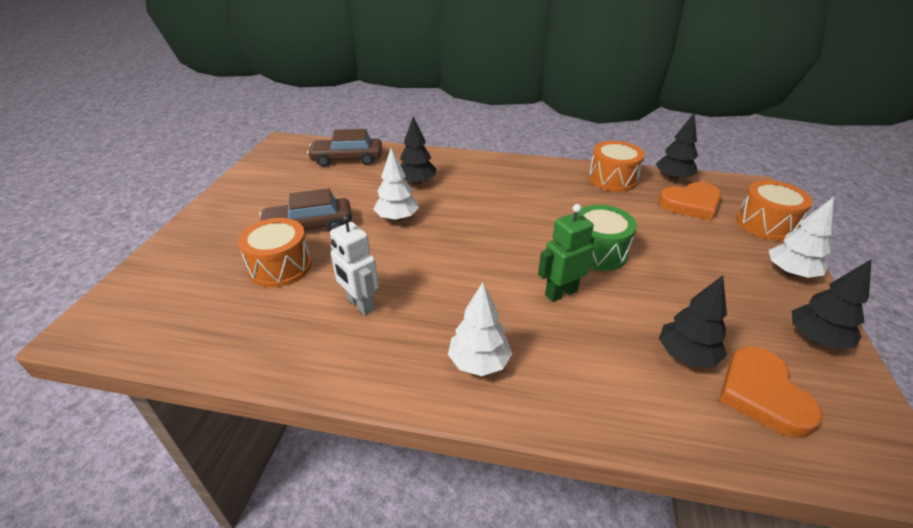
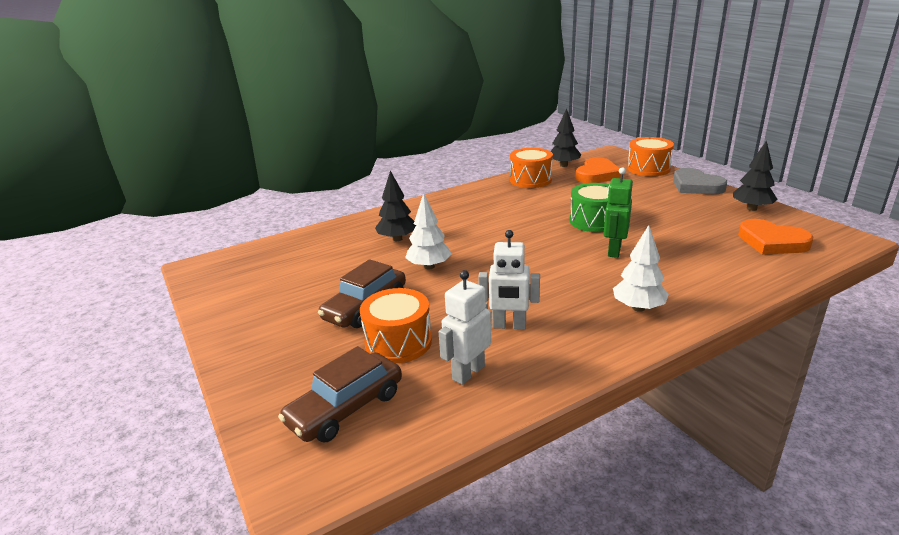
camera: 40 degrees left, 10 degrees down
brown car [307,129,382,167] -> brown car moved to [278,346,402,442]
black tree [659,275,727,367] -> none
white tree [769,197,834,278] -> grey heart [673,168,727,194]
none -> white robot [439,270,491,385]

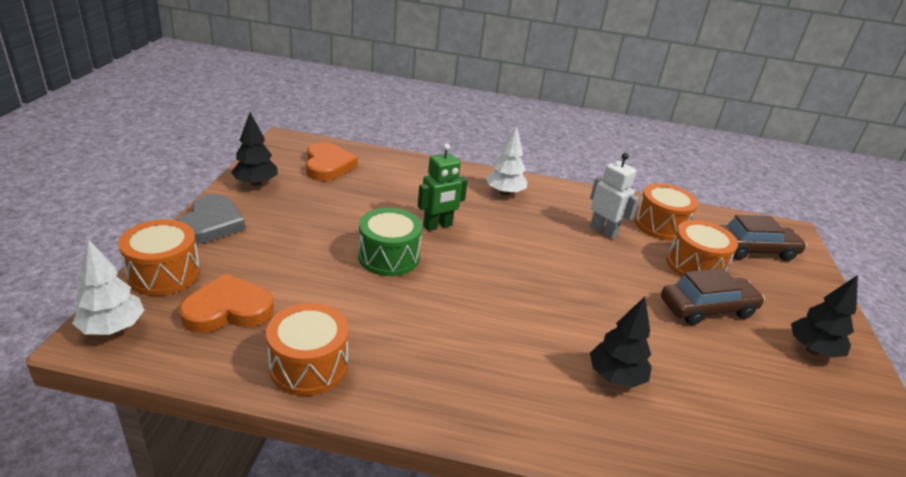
camera: 145 degrees left, 5 degrees up
white tree [405,193,452,269] -> white tree moved to [72,239,144,335]
white robot [439,270,491,385] -> orange drum [635,183,698,241]
black tree [551,108,581,167] -> black tree moved to [791,275,858,358]

